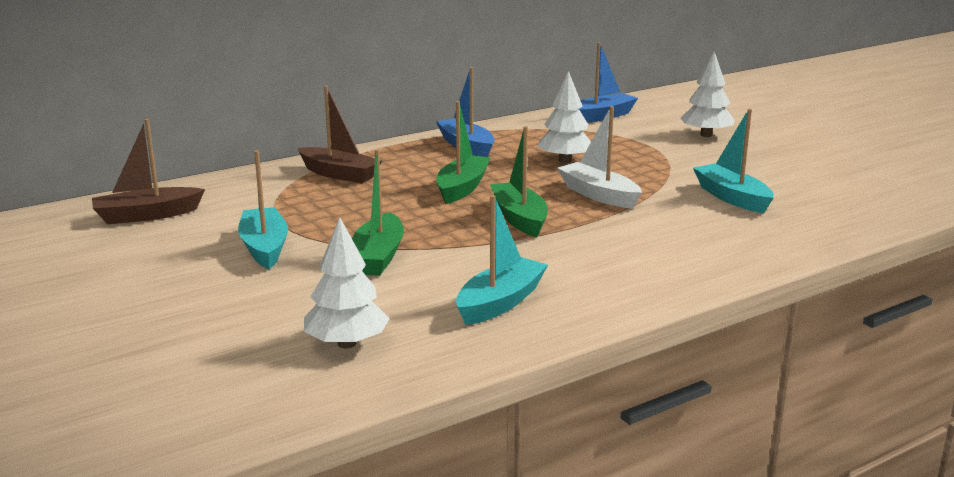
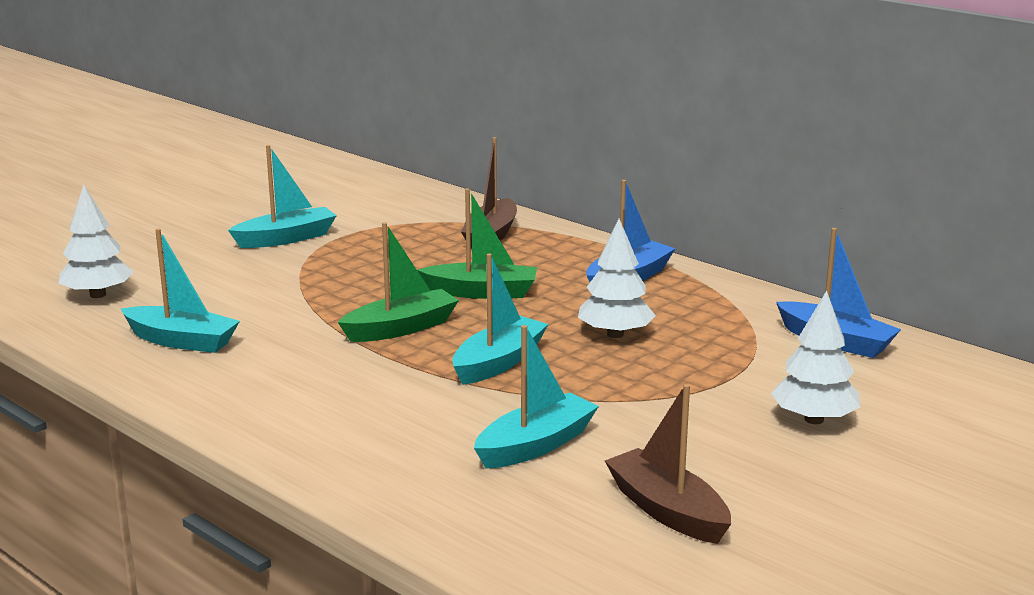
camera: 75 degrees right, 0 degrees up
brown boat [92,119,205,224] -> brown boat moved to [605,384,731,544]
green boat [352,149,404,276] -> none
white boat [557,106,642,209] -> turquoise boat [452,253,548,385]

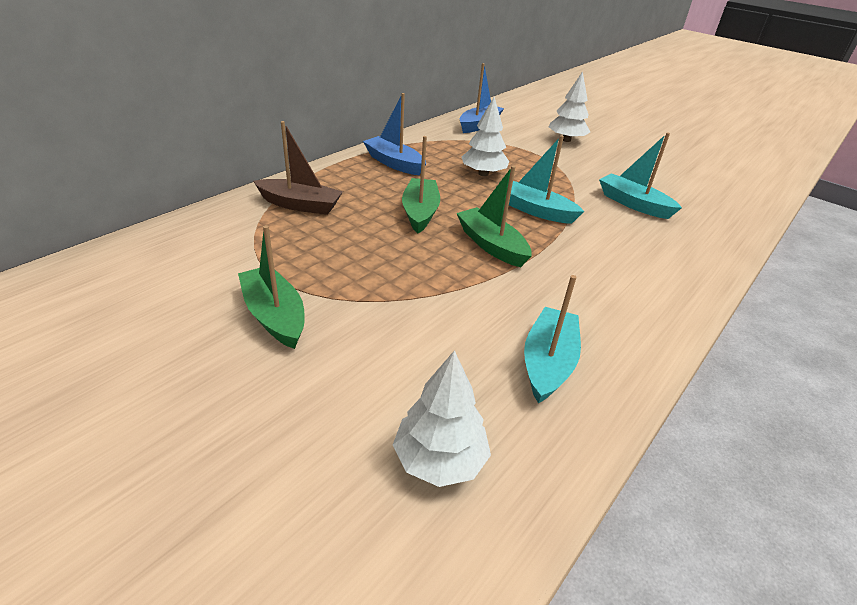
camera: 95 degrees left, 15 degrees up
turquoise boat [228,145,337,248] -> green boat [238,225,305,349]
brown boat [605,384,731,544] -> none

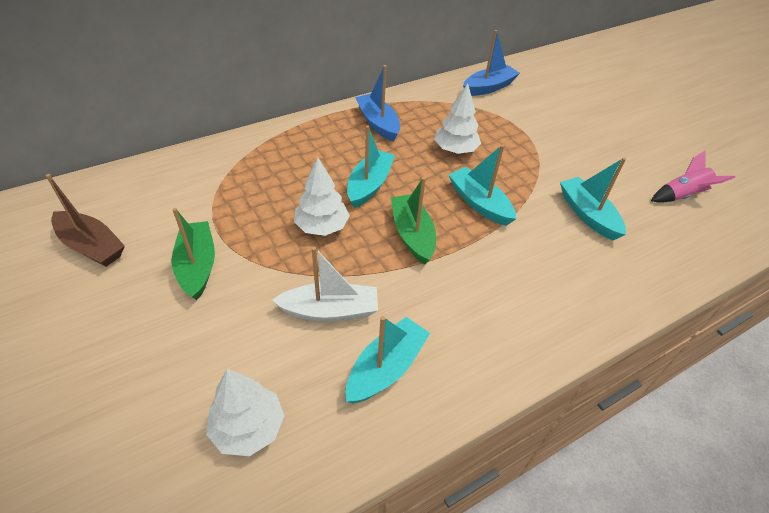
camera: 20 degrees right, 10 degrees up
brown boat [253,121,343,215] -> brown boat moved to [46,174,125,267]
green boat [402,136,440,233] -> turquoise boat [347,126,395,208]
white tree [549,71,590,142] -> white tree moved to [294,158,350,236]
none -> white boat [272,247,378,322]
none -> pink rocket [651,150,735,203]

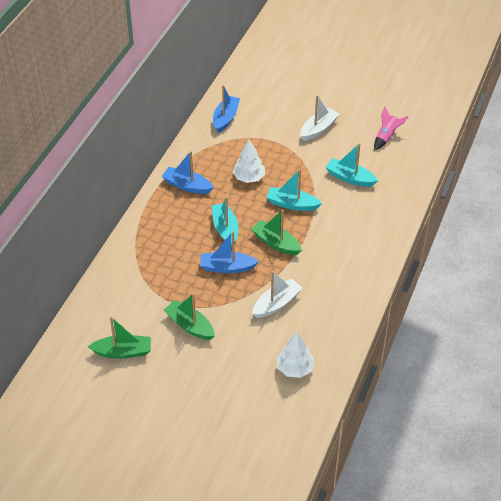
camera: 35 degrees left, 0 degrees up
brown boat [46,174,125,267] -> green boat [88,317,151,359]
white tree [294,158,350,236] -> blue boat [200,231,259,273]
turquoise boat [345,316,430,404] -> none
none -> white boat [300,95,339,141]

